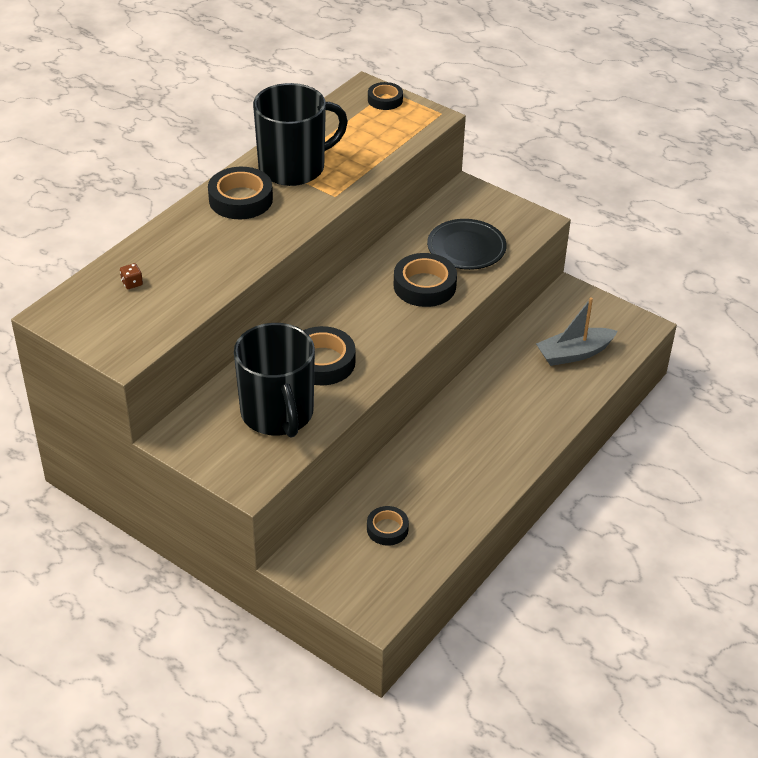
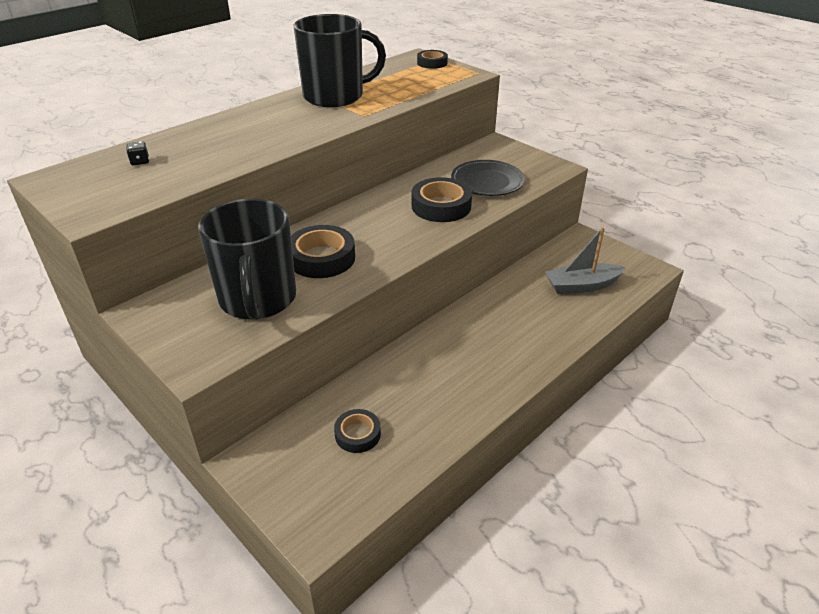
camera: 10 degrees right, 5 degrees down
brown dice [120,263,143,289] -> black dice [126,141,149,165]
black tape [208,167,273,219] -> none

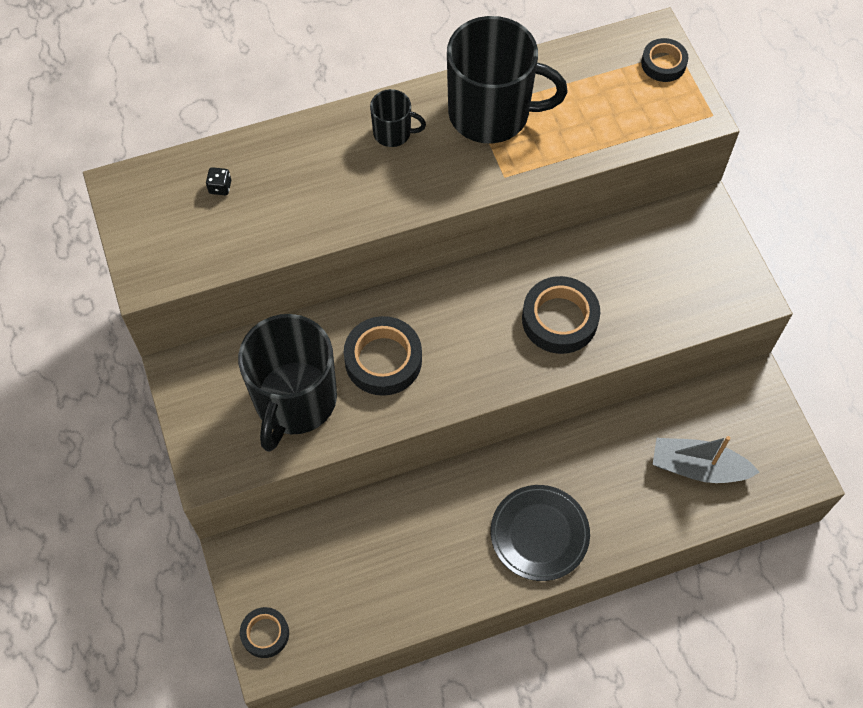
camera: 25 degrees right, 25 degrees up
black tape [334,409,381,453] -> black tape moved to [240,607,289,658]
black plate [451,160,525,196] -> black plate moved to [491,485,590,581]
none -> black mug [370,89,426,147]

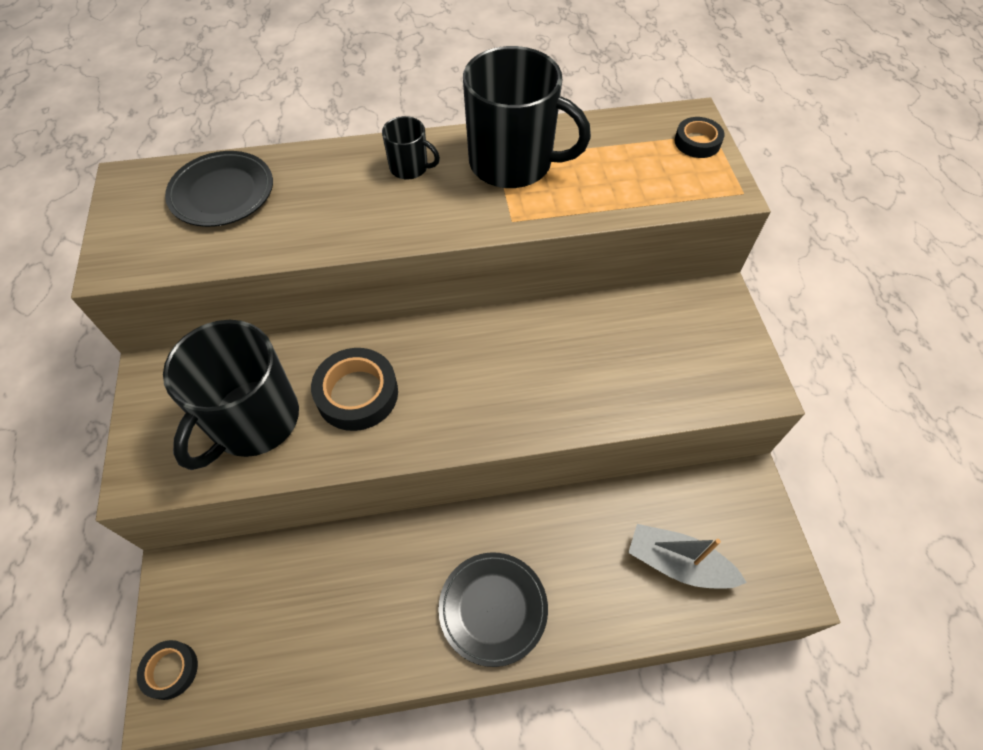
camera: 10 degrees right, 5 degrees down
black dice [206,167,231,195] -> black plate [165,151,273,227]
black tape [522,276,600,354] -> none

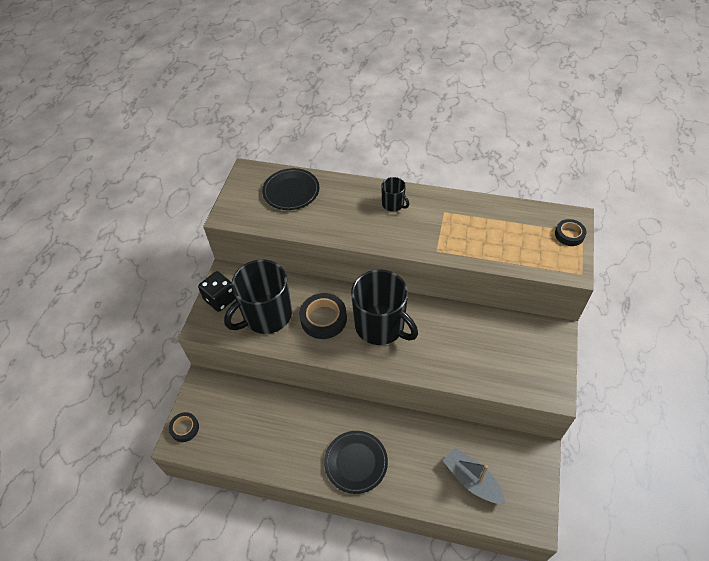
camera: 25 degrees right, 5 degrees down
black mug [463,46,591,188] -> black mug moved to [351,270,418,345]
none -> black dice [198,271,235,312]

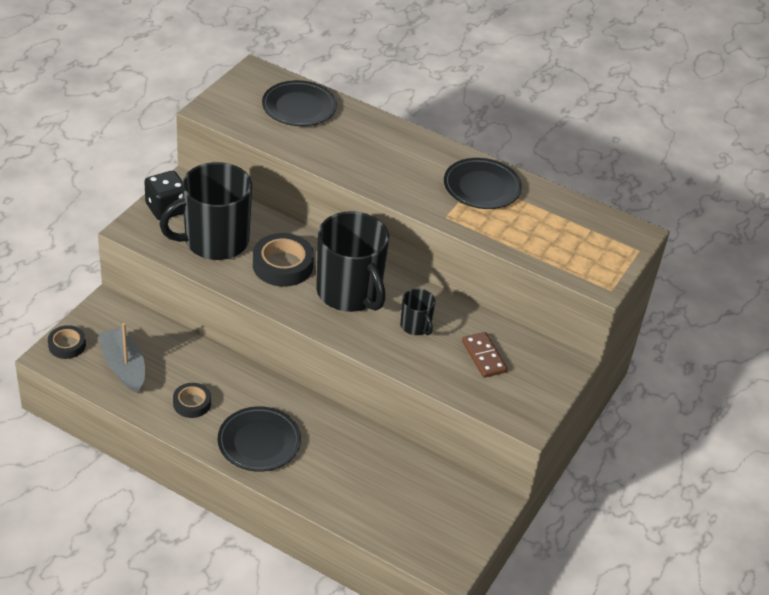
camera: 10 degrees right, 10 degrees down
black mug [381,177,409,211] -> black mug moved to [400,289,435,335]
grey boat [443,448,505,504] -> grey boat moved to [98,323,145,394]
black tape [555,219,586,246] -> black tape moved to [173,383,211,418]
none -> black plate [444,158,522,209]
none -> brown domino [462,332,508,378]

